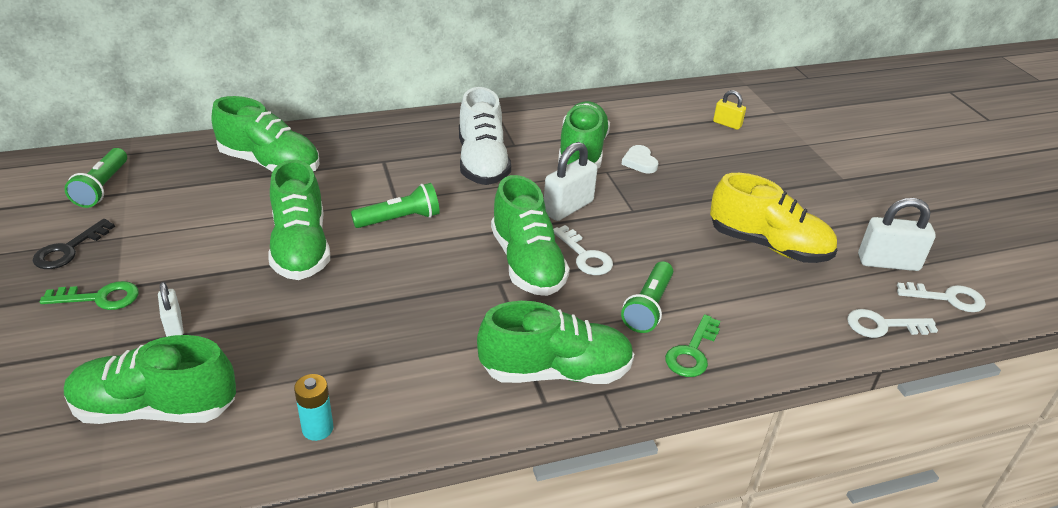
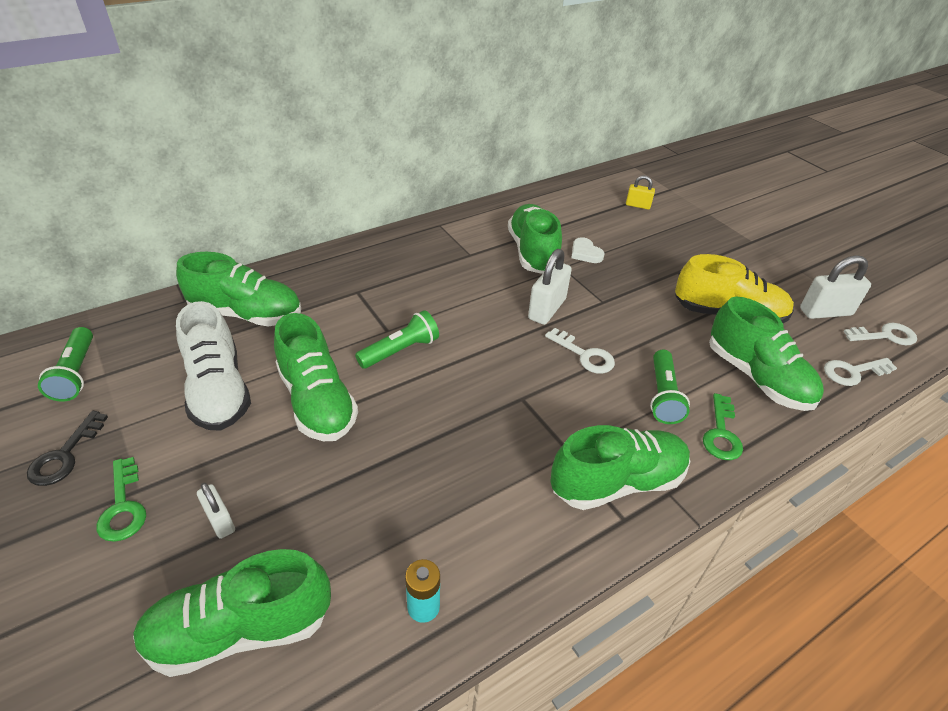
camera: 15 degrees left, 5 degrees up
green key [40,281,139,310] -> green key turned 90 degrees clockwise [96,457,146,542]
white shoe [459,87,511,185] -> white shoe moved to [176,301,251,431]
green shoe [491,175,570,296] -> green shoe moved to [709,297,824,411]

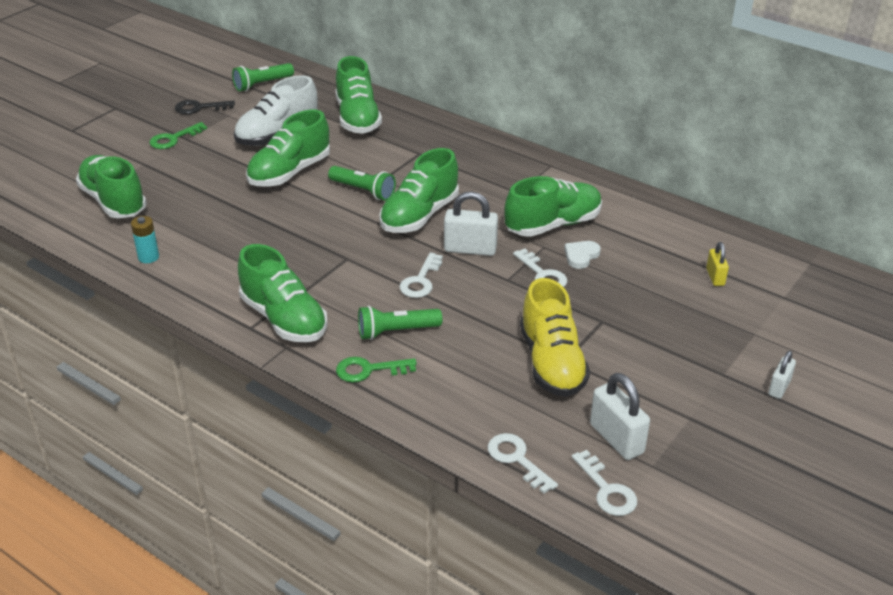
camera: 70 degrees right, 5 degrees down
white padlock [197,483,235,539] -> white padlock moved to [768,351,796,399]
green shoe [709,297,824,411] -> green shoe moved to [379,148,459,233]
none -> white key [513,248,567,287]

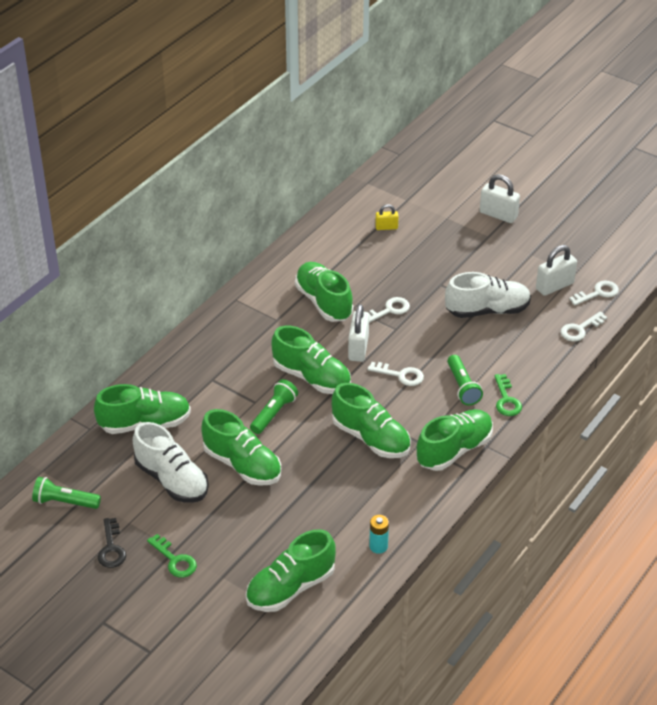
camera: 90 degrees left, 5 degrees up
green flashlight [232,63,294,91] -> green flashlight turned 135 degrees clockwise [32,477,101,509]
yellow shoe [520,278,590,397] -> white shoe [445,272,531,318]
white heart [564,241,601,269] -> none
white padlock [768,351,796,399] -> white padlock [480,174,520,223], size x1.71
none -> green shoe [332,383,411,458]

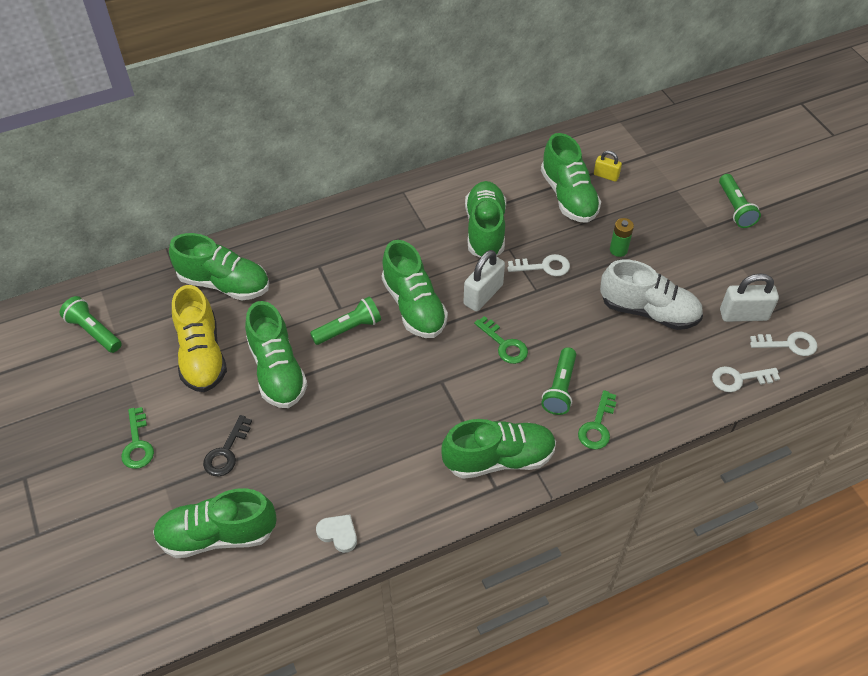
camera: 30 degrees right, 10 degrees up
black key [98,518,126,568] -> black key moved to [203,415,252,476]
white shoe [133,422,209,503] -> yellow shoe [172,285,227,392]
green shoe [332,383,411,458] -> green shoe moved to [541,133,601,223]
white key [367,362,424,386] -> green key [474,316,528,364]
turquoise battery [369,515,389,554] -> white heart [316,514,357,553]
white padlock [480,174,520,223] -> green flashlight [719,174,761,228]
none -> green battery [610,218,634,257]

